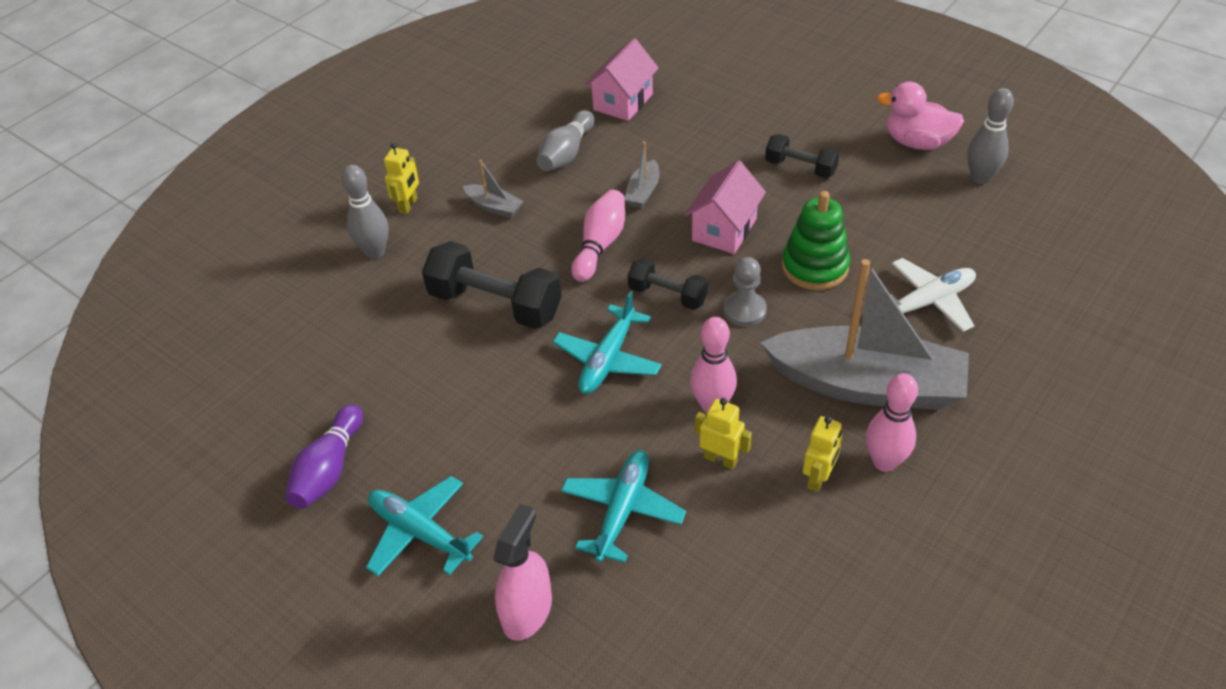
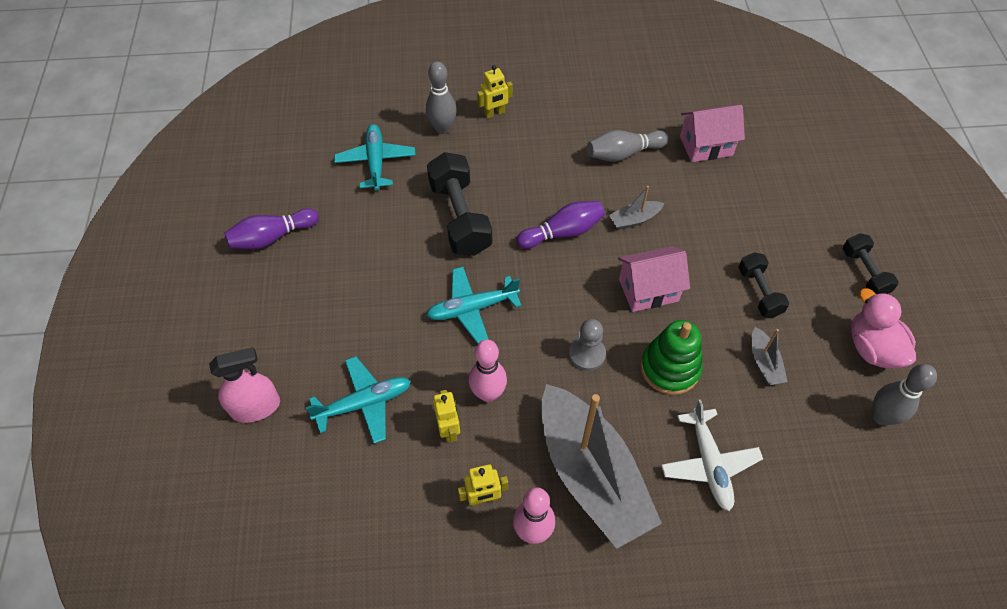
camera: 45 degrees right, 10 degrees up
turquoise plane [366,476,483,576] -> turquoise plane moved to [334,124,416,191]
grey boat [463,160,524,218] -> grey boat moved to [751,327,788,385]
pink bowling pin [571,190,625,282] -> purple bowling pin [516,201,605,249]
black dumbbell [628,258,708,310] -> black dumbbell moved to [843,233,899,294]
white plane [891,258,976,332] -> white plane turned 60 degrees clockwise [661,400,763,511]

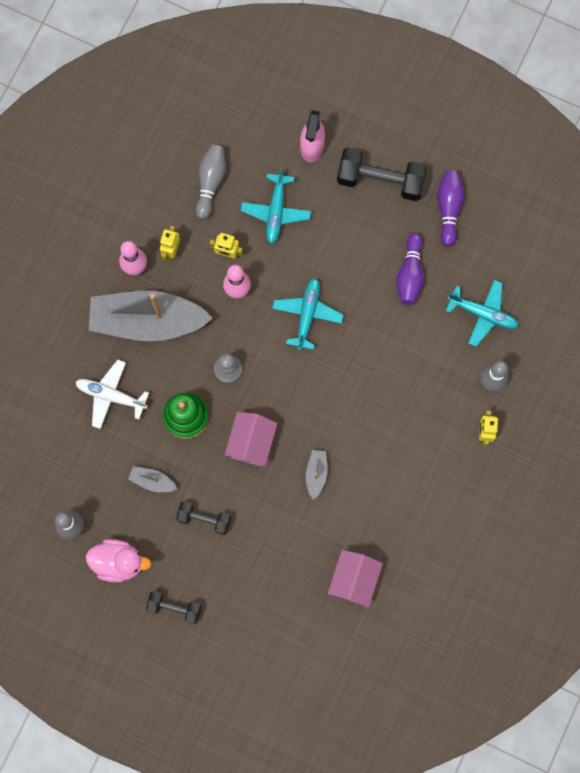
camera: 120 degrees right, 20 degrees up
black dumbbell [427,152,492,256] -> black dumbbell moved to [337,147,427,201]
purple bowling pin [516,201,605,249] -> purple bowling pin moved to [396,233,424,305]
grey bowling pin [587,130,669,162] -> grey bowling pin moved to [196,145,226,219]

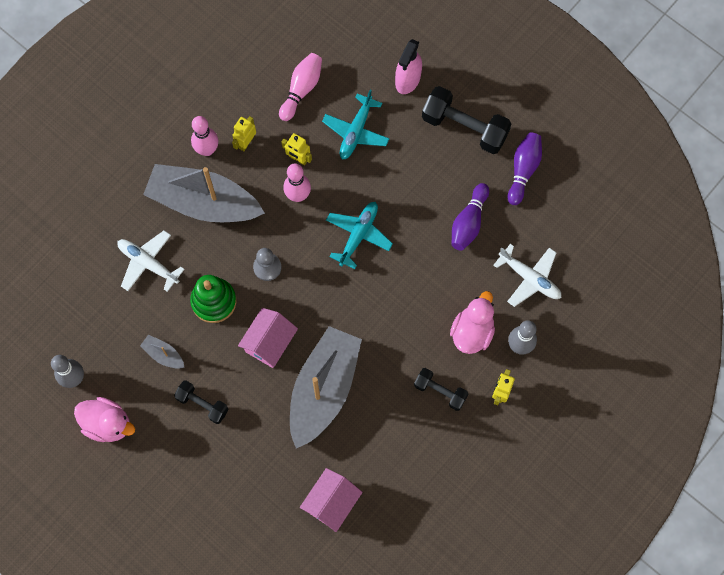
camera: 15 degrees right, 5 degrees down
black dumbbell [146,591,202,624] -> black dumbbell moved to [414,368,468,411]
grey bowling pin [196,145,226,219] -> pink bowling pin [279,53,322,121]
grey boat [306,450,327,500] -> grey boat [290,326,362,448], size x2.49
turquoise plane [446,280,519,346] -> white plane [493,244,561,307]
none -> pink duck [450,291,495,354]

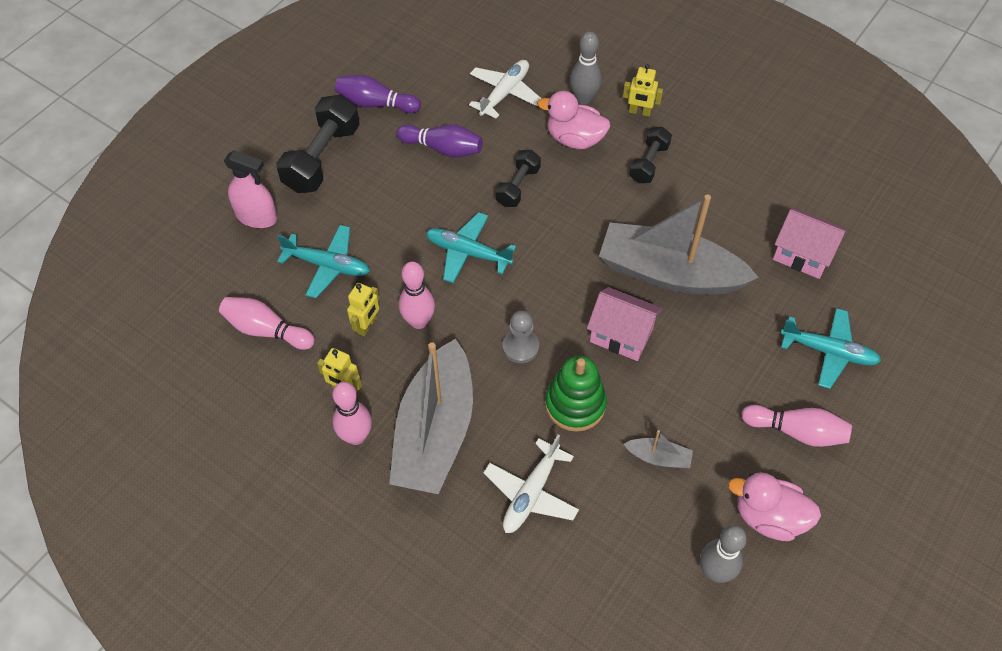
camera: 95 degrees left, 15 degrees down
pink duck [74,397,135,442] -> pink duck turned 90 degrees counterclockwise [728,472,821,541]
grey boat [140,335,185,369] -> grey boat turned 105 degrees counterclockwise [624,430,693,469]
black dumbbell [174,380,228,424] -> black dumbbell moved to [495,150,541,207]
none -> pink bowling pin [741,405,852,447]
none -> turquoise plane [781,308,881,389]

